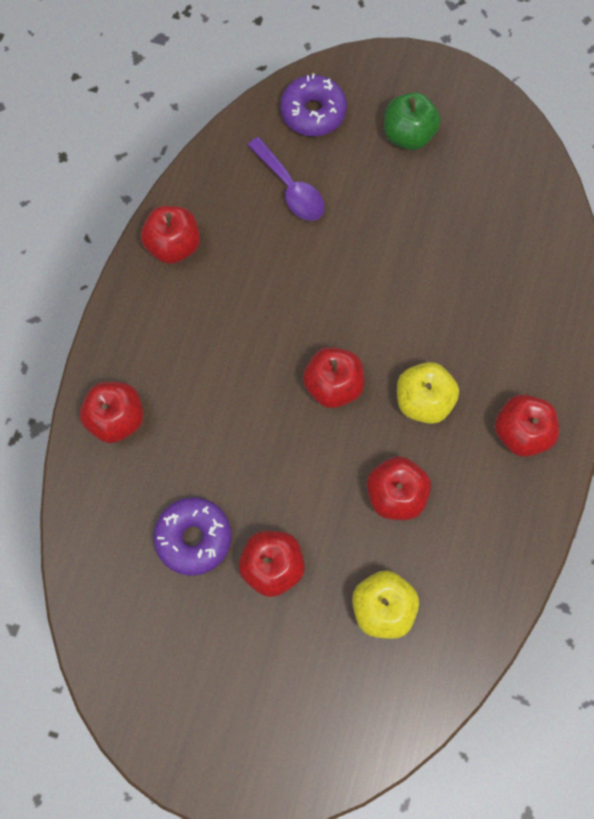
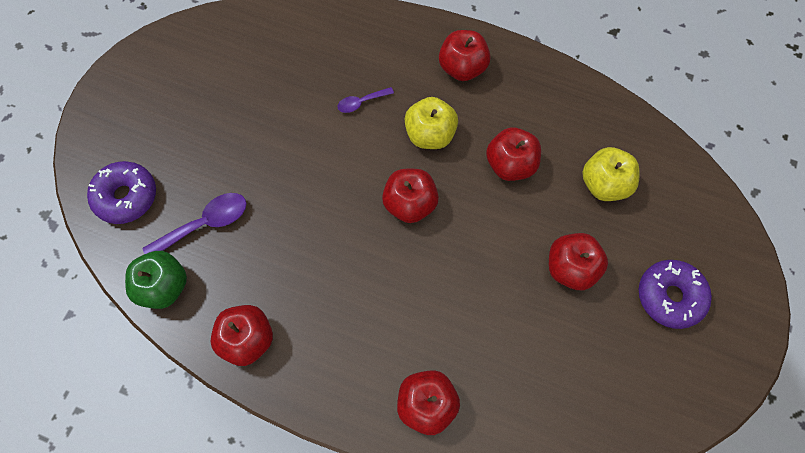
camera: 85 degrees left, 5 degrees down
purple donut [154,497,232,576] -> purple donut moved to [639,260,712,329]
green apple [384,92,440,150] -> green apple moved to [125,251,187,309]
none -> purple spoon [337,87,394,113]

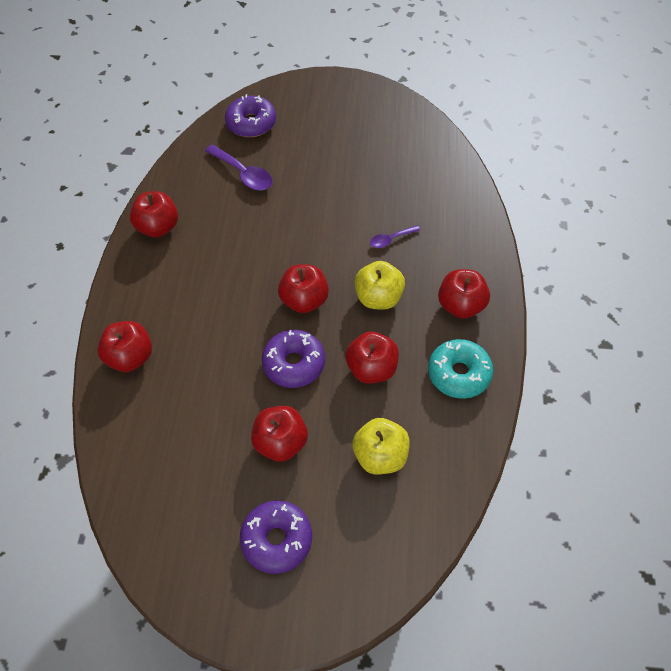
camera: 75 degrees right, 10 degrees down
green apple [125,251,187,309] -> none
purple spoon [337,87,394,113] -> purple spoon turned 75 degrees counterclockwise [370,225,420,248]
none -> purple donut [262,330,325,388]
none -> turquoise donut [428,339,493,399]

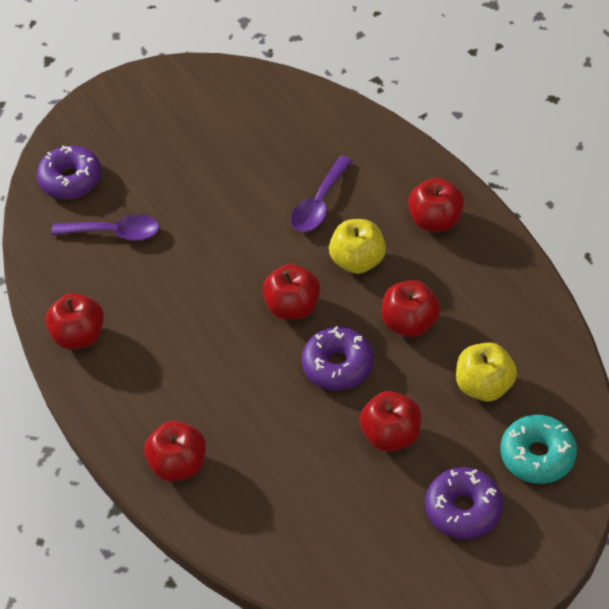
camera: 35 degrees left, 5 degrees down
purple spoon [370,225,420,248] -> purple spoon [291,156,353,232], size x1.73
turquoise donut [428,339,493,399] -> turquoise donut moved to [501,415,577,484]

